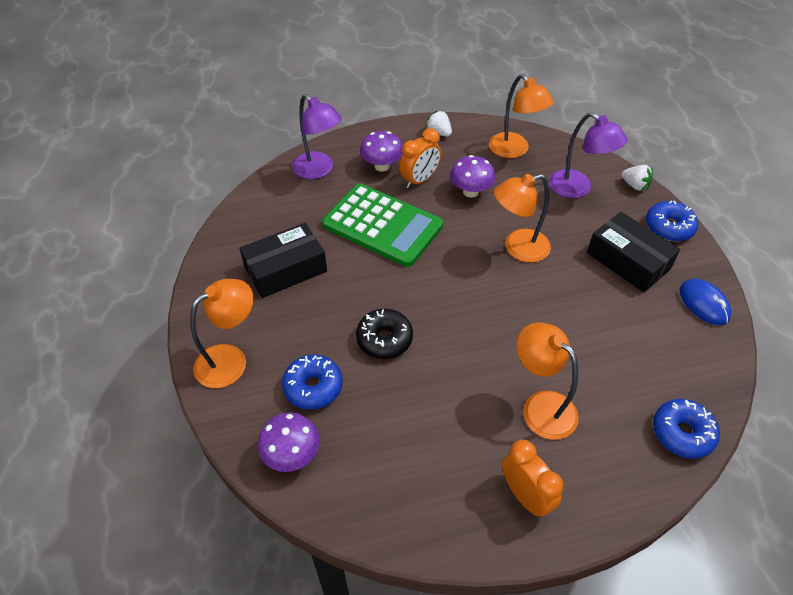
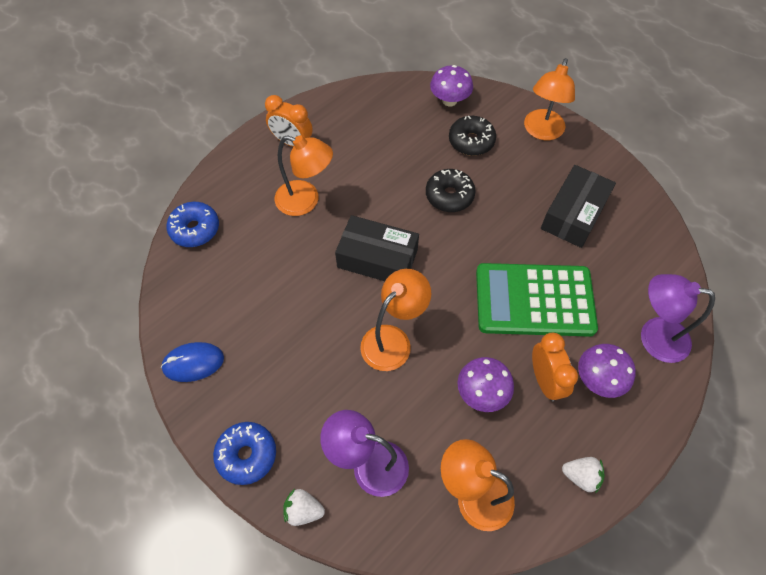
camera: 150 degrees right, 10 degrees up
blue donut [282,355,343,410] -> black donut [449,116,496,156]
orange clock [399,128,441,188] -> orange clock turned 150 degrees clockwise [532,333,578,401]
black box [587,212,680,292] -> black box moved to [335,215,419,281]
blue mouse [680,279,731,325] -> blue mouse turned 45 degrees counterclockwise [161,342,224,382]

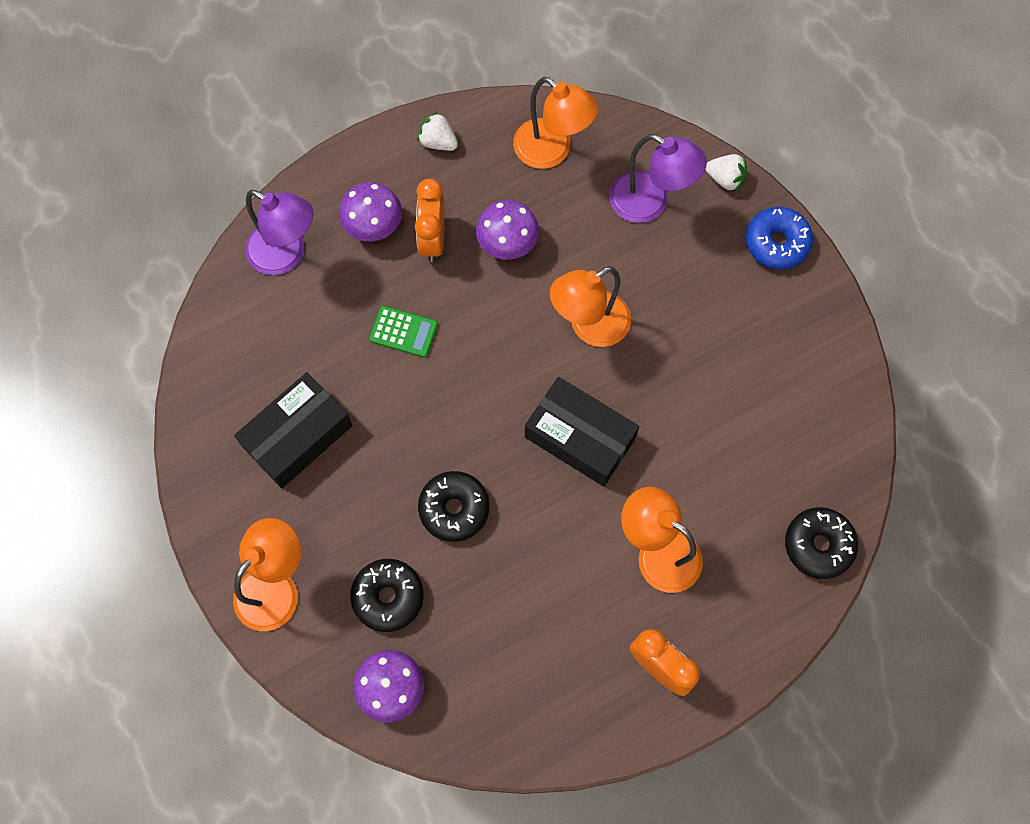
camera: 165 degrees left, 10 degrees up
blue mouse [161,342,224,382] -> none
blue donut [166,202,219,247] -> black donut [785,507,858,579]
green calculator [476,263,598,337] -> green calculator [369,306,438,358], size x0.42

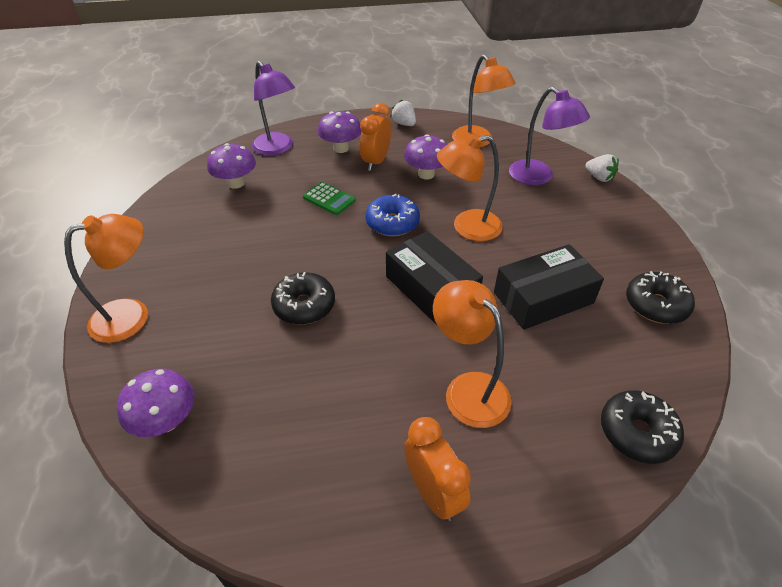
camera: 20 degrees right, 25 degrees down
black box [234,372,352,488] -> black box moved to [494,244,604,330]
black donut [350,559,424,632] -> black donut moved to [626,271,695,324]
blue donut [746,207,813,270] -> blue donut moved to [365,194,420,236]
none -> purple mushroom [207,143,256,189]

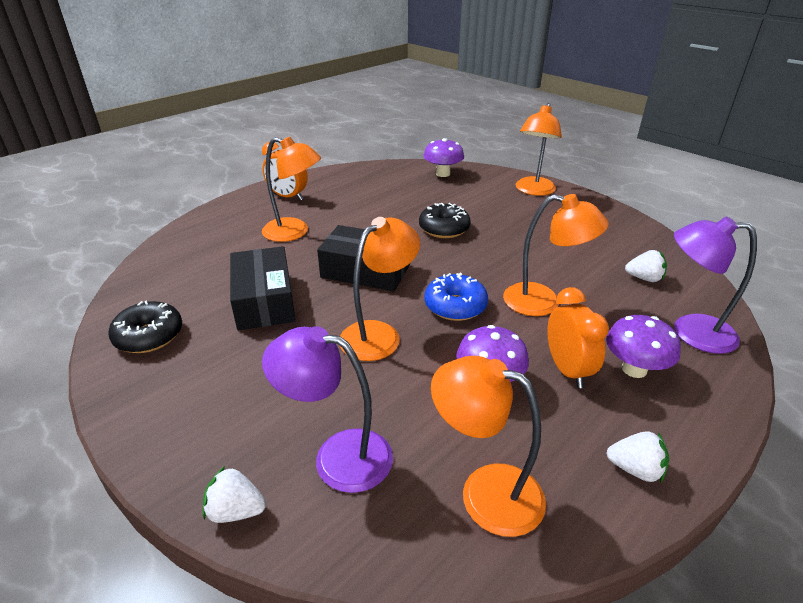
camera: 145 degrees right, 10 degrees down
purple mushroom [207,143,256,189] -> white strawberry [625,250,667,282]
green calculator [303,182,356,215] -> orange lamp [503,194,609,316]
black box [494,244,604,330] -> black box turned 45 degrees counterclockwise [230,246,296,330]
black donut [601,390,684,464] -> none

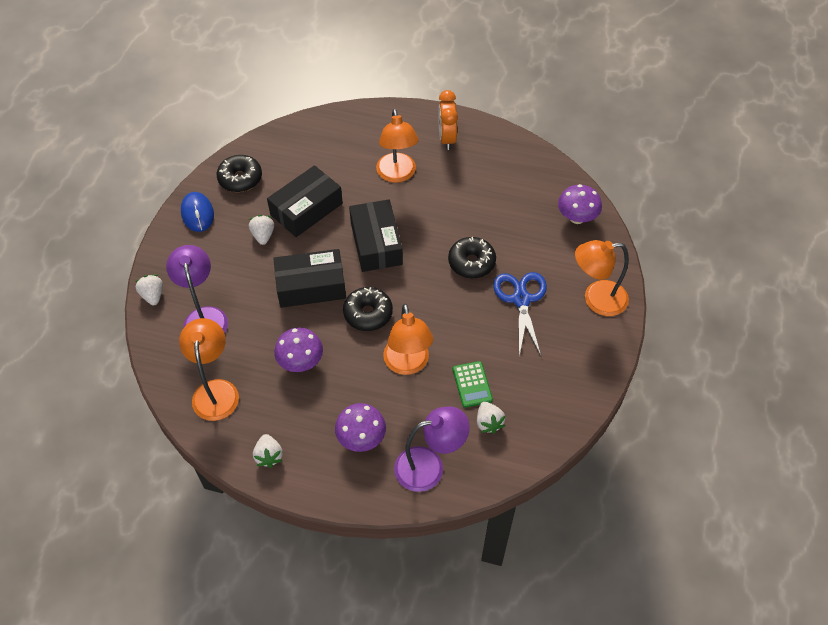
camera: 60 degrees right, 20 degrees up
orange lamp [340,217,420,361] -> black box [273,249,346,308]
blue donut [425,273,488,321] -> black donut [343,287,393,331]
orange clock [547,287,609,388] -> none
purple lamp [674,217,757,354] -> purple lamp turned 90 degrees clockwise [394,406,470,492]
none -> blue mouse [181,192,214,232]
none -> white strawberry [249,215,274,245]
none -> green calculator [453,361,493,408]
none -> blue scissors [493,272,547,356]

